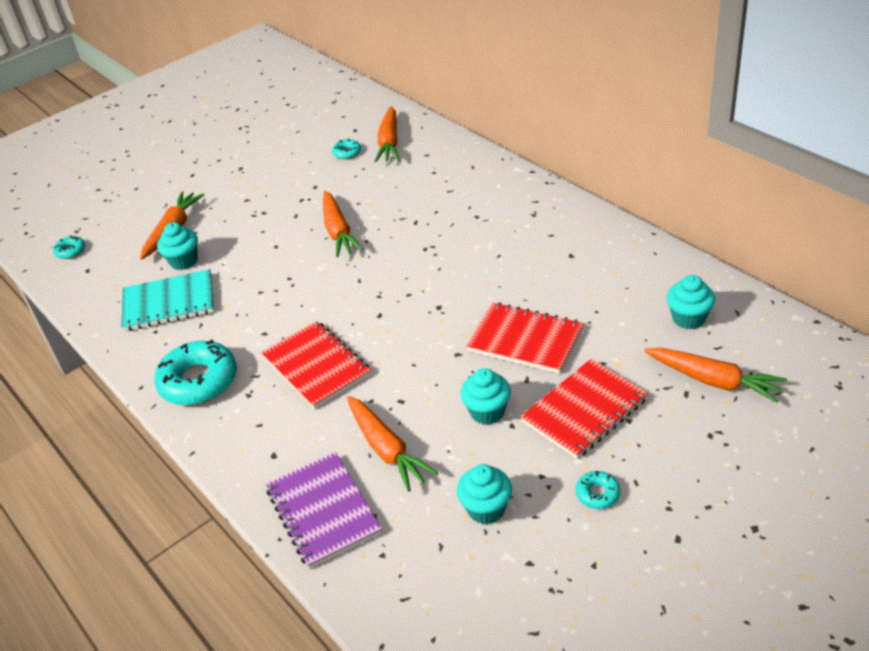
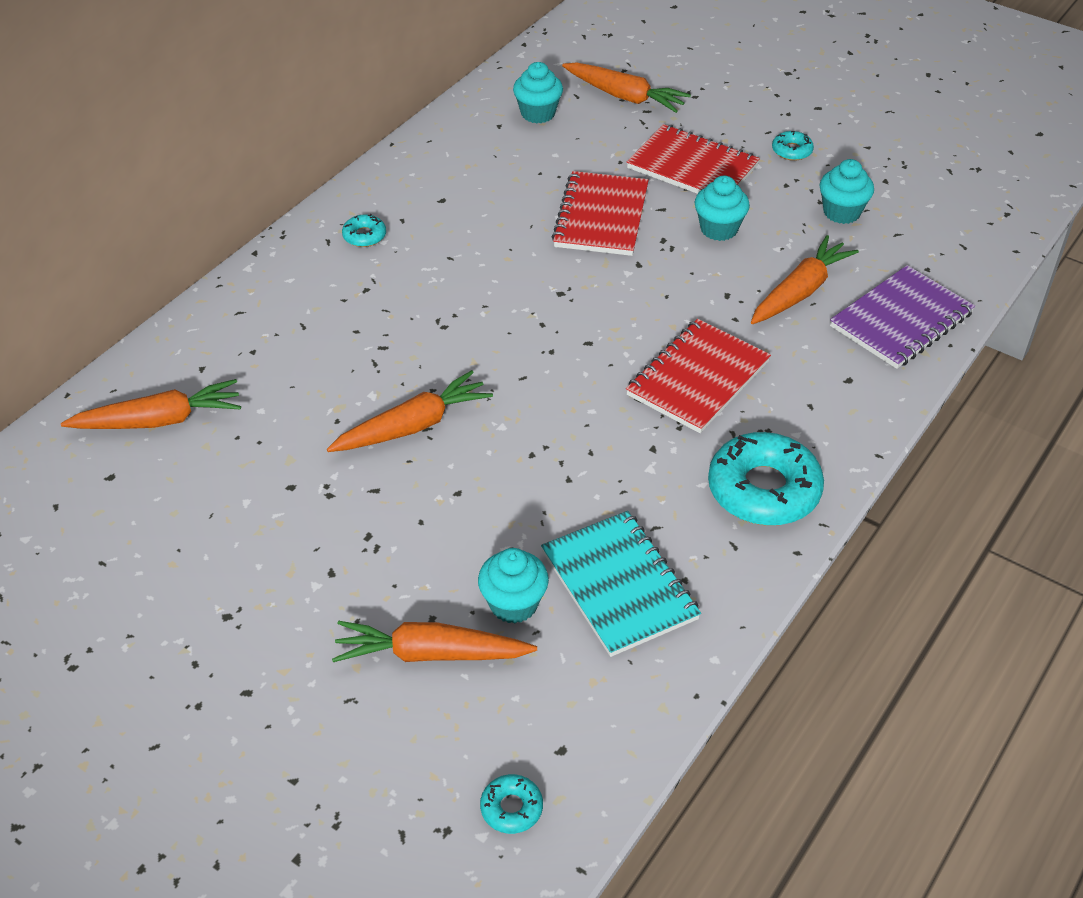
camera: 110 degrees left, 5 degrees up
turquoise donut [332,138,361,159] -> turquoise donut moved to [342,214,386,247]
orange carrot [644,348,787,403] -> orange carrot turned 105 degrees clockwise [562,62,691,113]

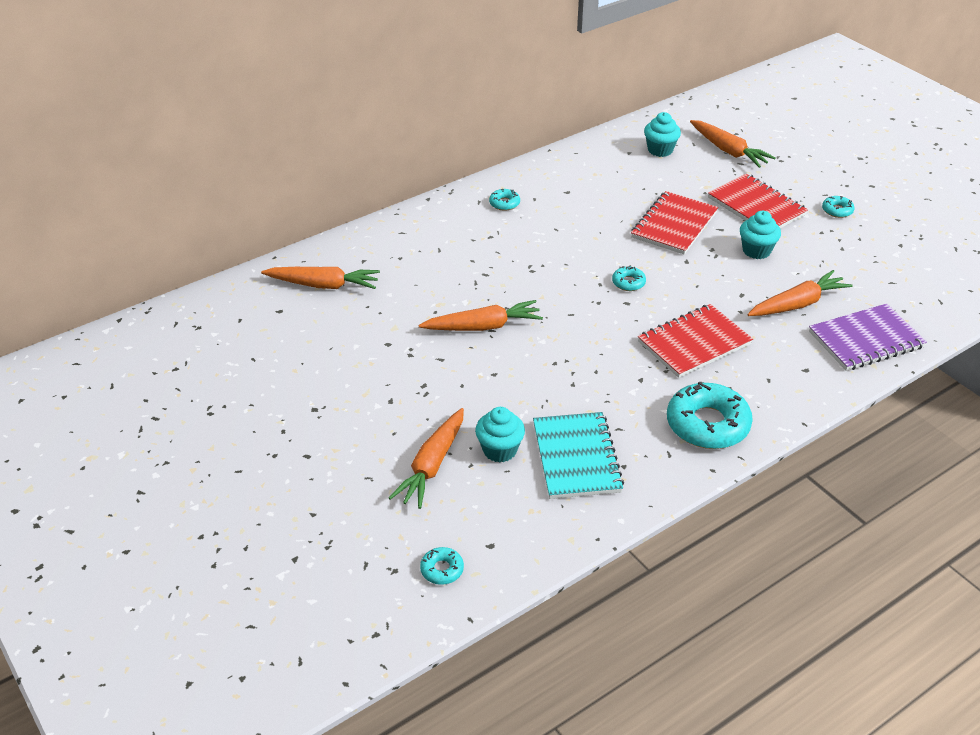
camera: 20 degrees right, 5 degrees down
orange carrot [332,621,537,662] -> orange carrot turned 90 degrees counterclockwise [389,408,464,509]
turquoise cupcake [820,159,874,224] -> none
none -> turquoise donut [612,266,646,291]

